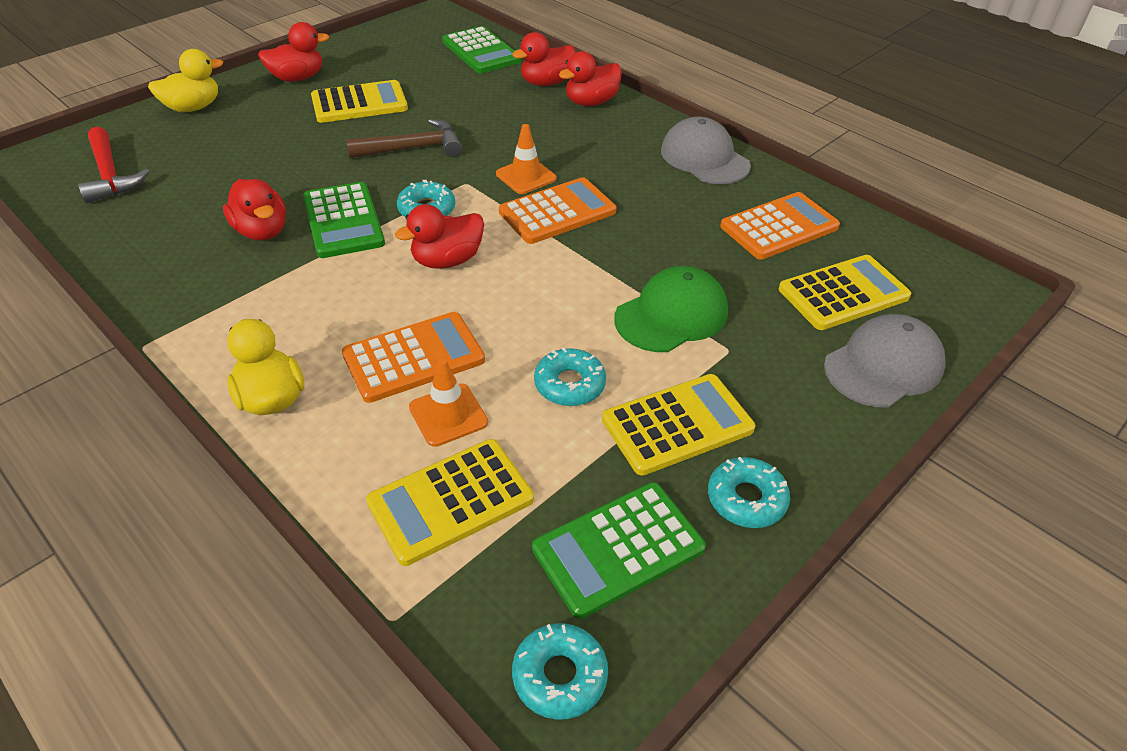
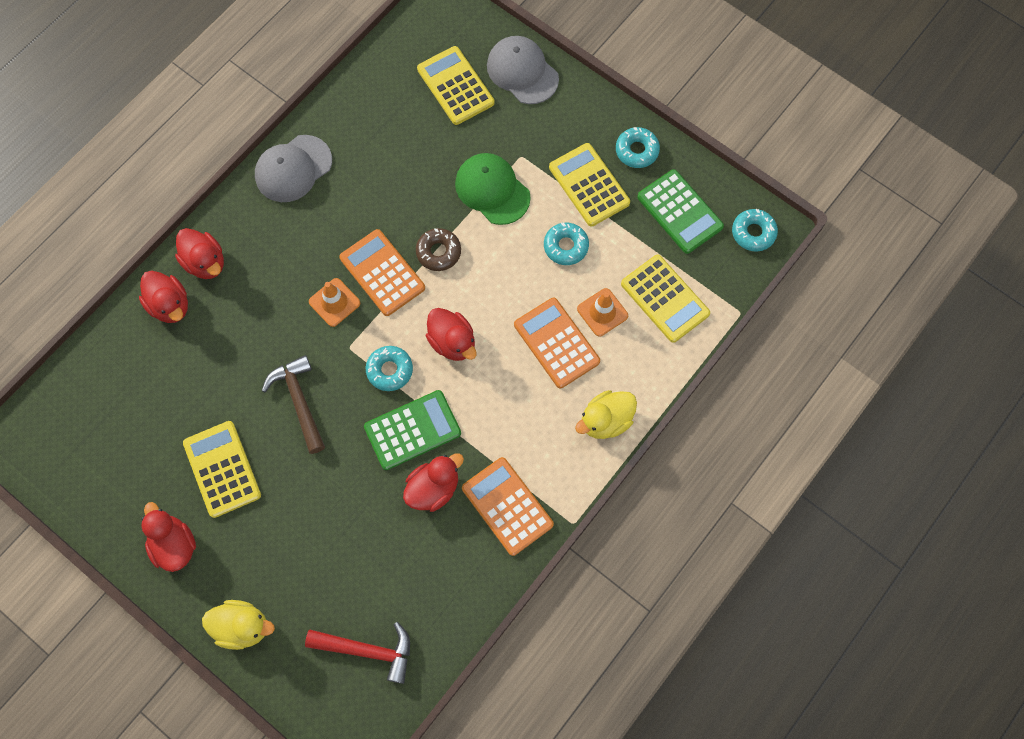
camera: 95 degrees left, 25 degrees up
red hammer [78,127,149,203] -> red hammer turned 45 degrees clockwise [305,622,410,684]
yellow duck [148,49,223,112] -> yellow duck turned 135 degrees clockwise [202,600,275,650]
green calculator [442,26,521,73] -> none
orange calculator [720,192,840,260] -> orange calculator moved to [462,457,554,556]
none -> brown donut [416,228,461,271]

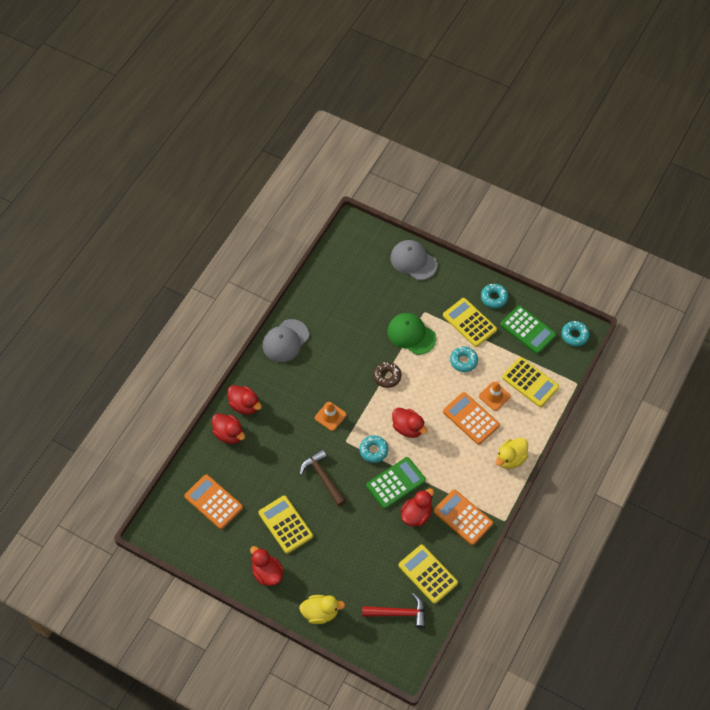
camera: 10 degrees left, 10 degrees down
orange calculator [339,229,425,316] -> orange calculator moved to [184,474,243,529]
yellow calculator [417,46,494,125] -> yellow calculator moved to [399,545,458,604]

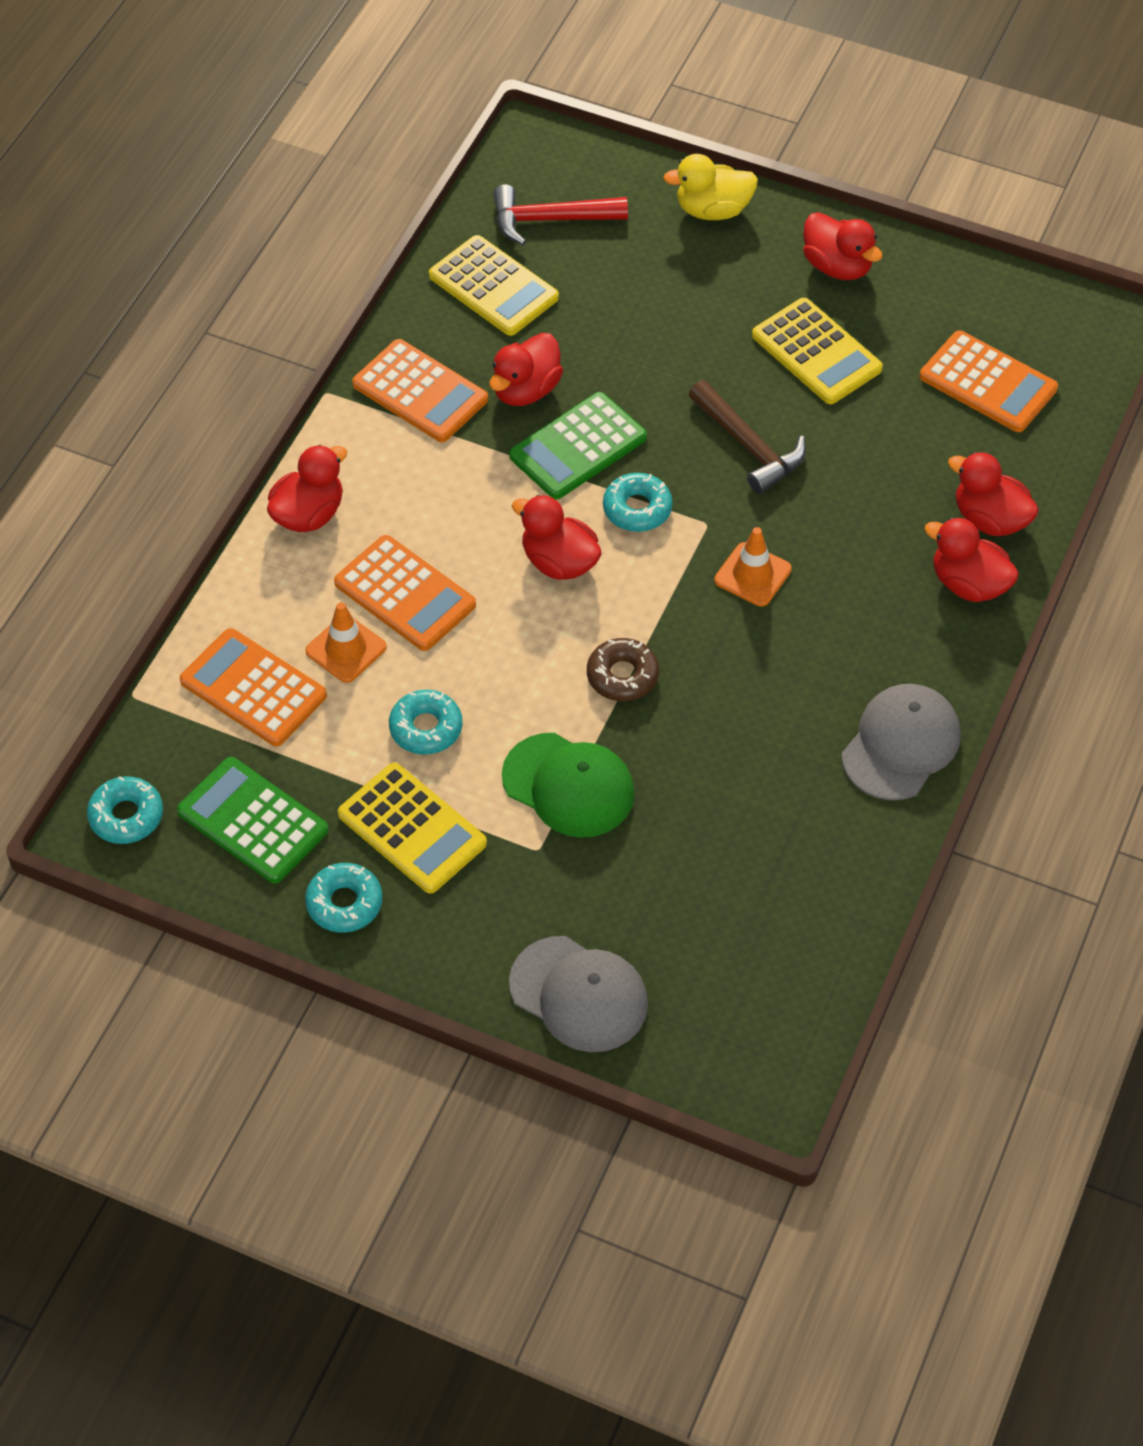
camera: 175 degrees right, 5 degrees down
yellow duck [496,438,528,469] -> red duck [267,445,347,532]
yellow calculator [502,357,559,407] -> orange calculator [180,628,327,746]

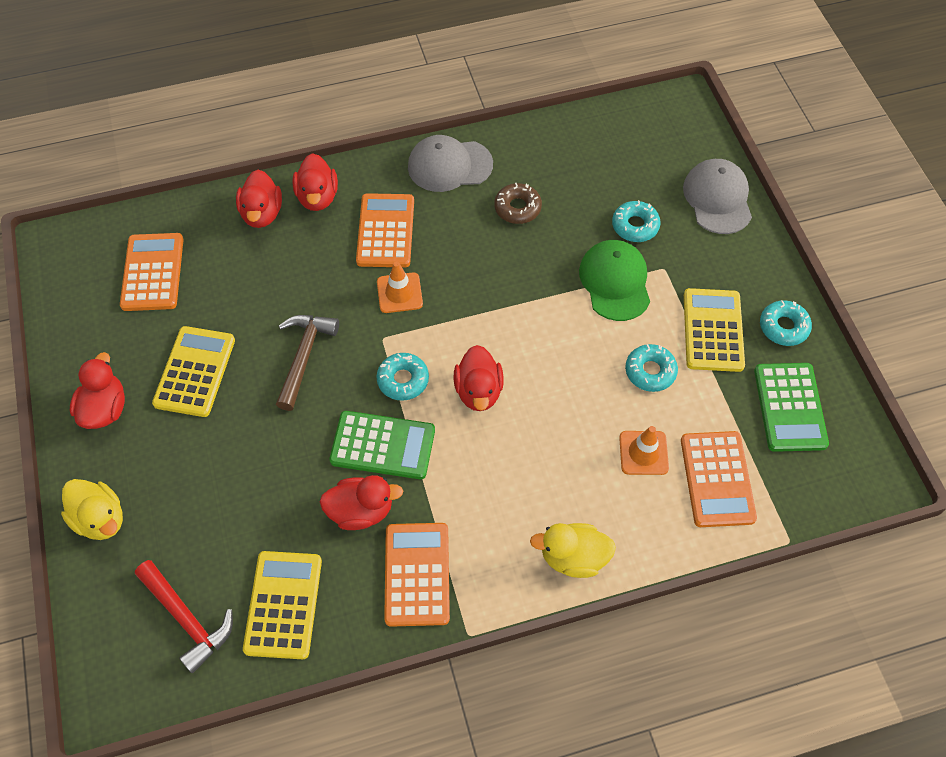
camera: 130 degrees left, 5 degrees up
turquoise donut [87,776,163,844] -> turquoise donut moved to [612,200,661,242]
red duck [267,445,347,532] -> yellow duck [530,523,616,578]
orange calculator [334,535,476,651] -> orange calculator moved to [356,193,414,267]
brown donut [587,638,659,701] -> brown donut moved to [494,183,542,224]

